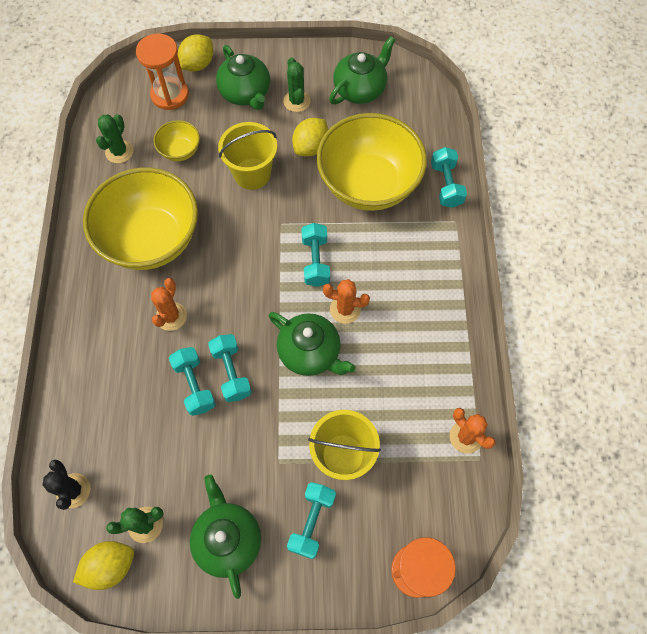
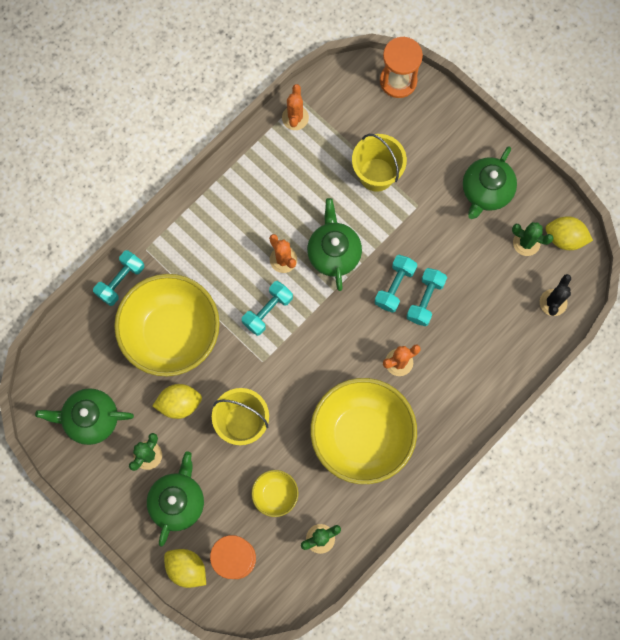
camera: 135 degrees left, 10 degrees up
yellow lemon [178,34,213,72] -> yellow lemon turned 45 degrees clockwise [164,549,206,588]
turquoise dumbbell [287,482,336,559] -> none

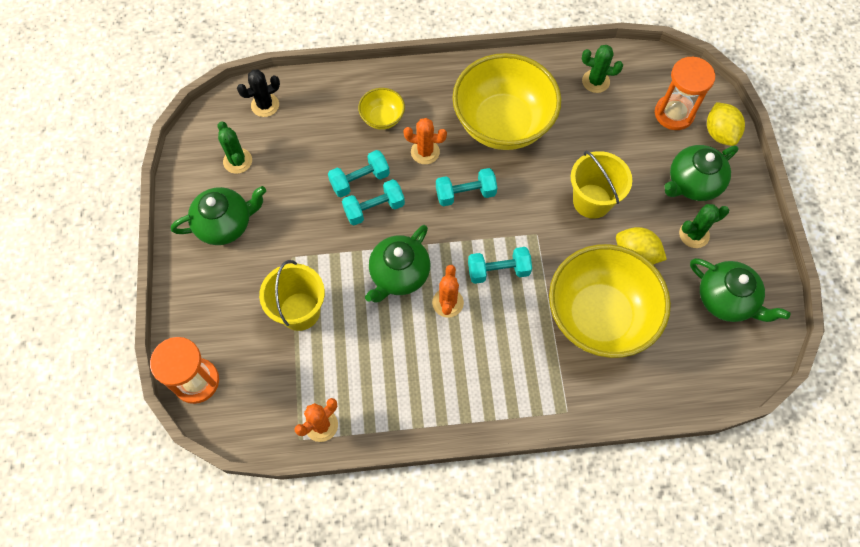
camera: 140 degrees left, 10 degrees down
turquoise dumbbell [93,250,144,306] -> turquoise dumbbell moved to [436,168,497,206]
yellow bowl [251,470,298,517] -> yellow bowl moved to [358,88,405,130]
yellow lemon [545,216,593,250] -> none

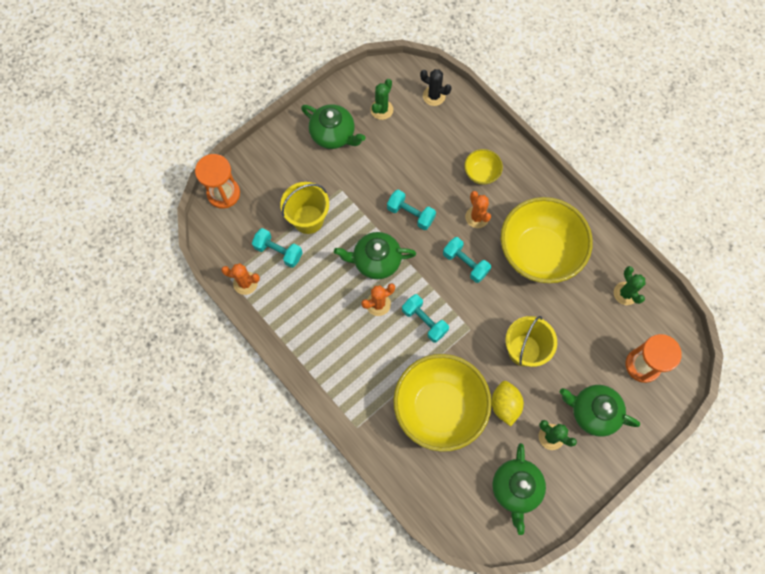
camera: 55 degrees right, 5 degrees up
turquoise dumbbell [328,150,390,197] -> turquoise dumbbell moved to [252,228,303,268]
yellow lemon [707,102,745,146] -> none

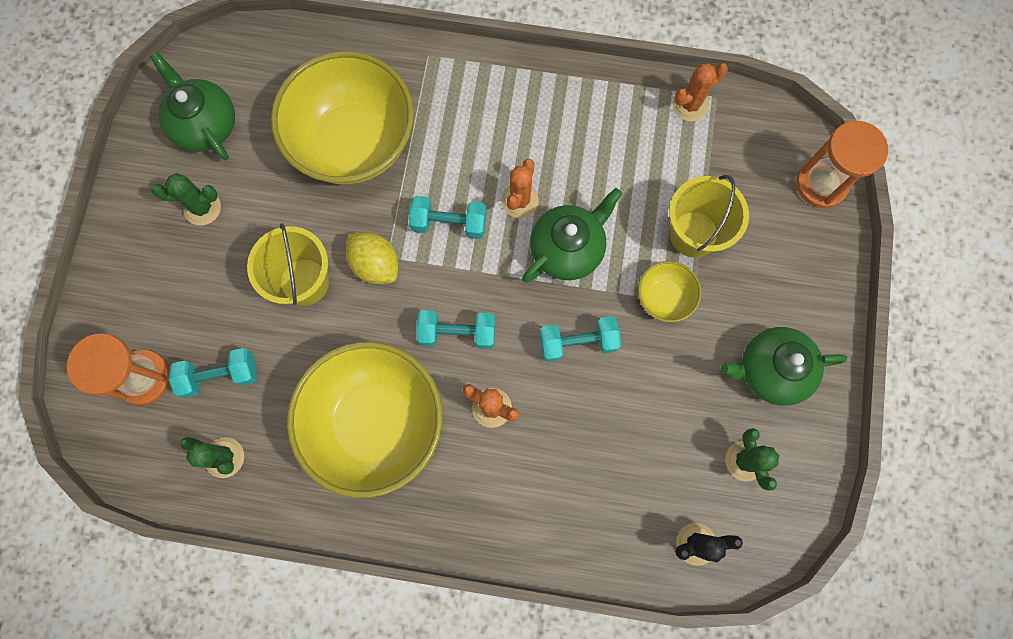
camera: 140 degrees right, 5 degrees up
turquoise dumbbell [252,228,303,268] -> turquoise dumbbell moved to [168,348,257,398]
yellow bowl [464,149,503,185] -> yellow bowl moved to [638,261,701,322]
yellow lemon [491,381,524,426] -> yellow lemon moved to [346,232,398,284]
green teapot [560,385,640,437] -> none

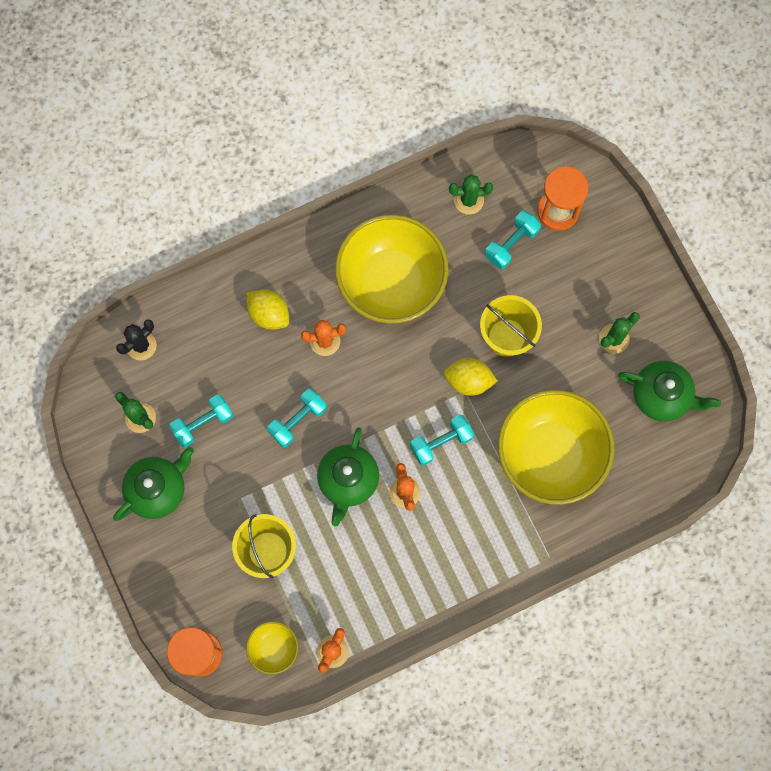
camera: 145 degrees right, 0 degrees up
turquoise dumbbell [417,310,495,349] -> turquoise dumbbell moved to [169,394,234,448]
yellow bowl [638,261,701,322] -> yellow bowl moved to [246,621,298,674]
none -> yellow lemon [246,290,289,329]

